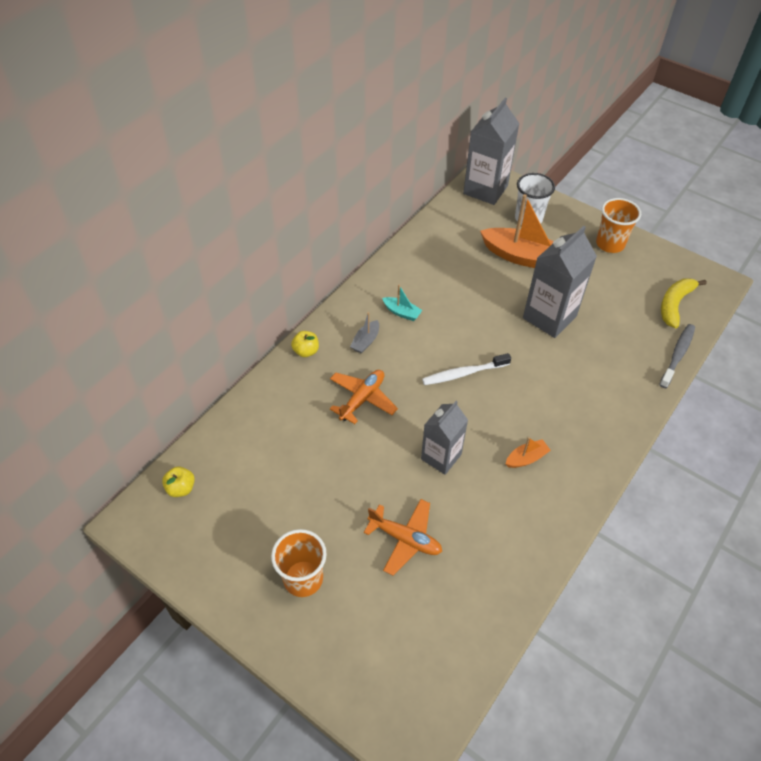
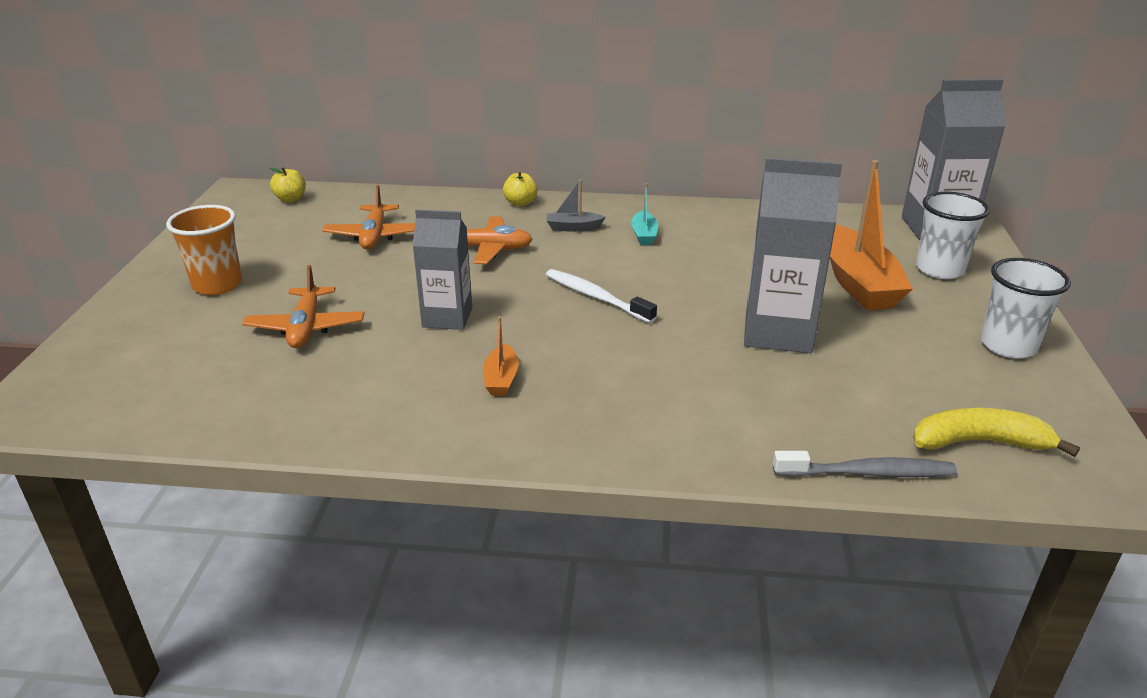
camera: 60 degrees right, 20 degrees down
orange boat [506,437,551,468] -> orange boat turned 60 degrees clockwise [483,316,519,396]
orange cup [596,198,641,253] -> white cup [980,258,1071,359]
none -> orange plane [322,185,415,250]

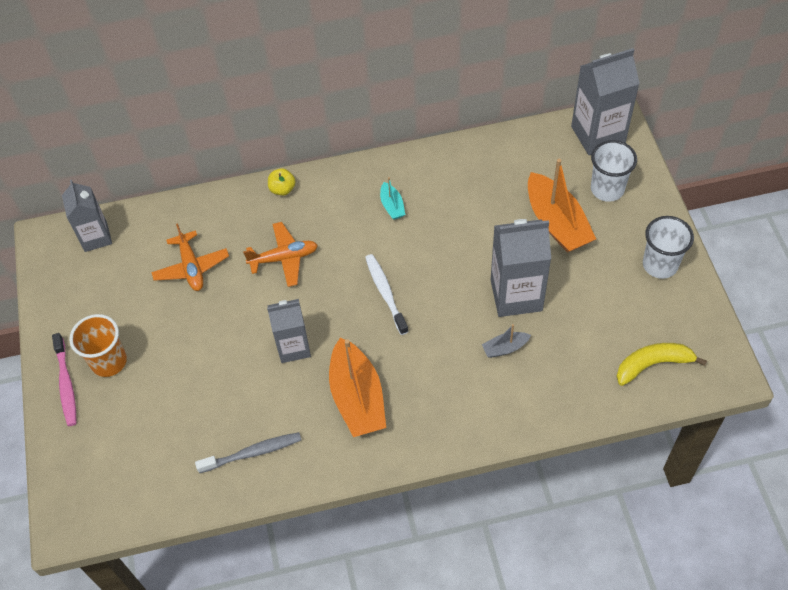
camera: 15 degrees left, 25 degrees up
orange plane [242,265,364,348] -> none
yellow apple [270,167,306,202] -> grey carton [62,180,112,252]
orange boat [483,316,519,396] -> orange boat [329,337,386,437], size x2.15
white toothbrush [546,269,657,323] -> white toothbrush turned 45 degrees clockwise [365,254,409,335]
grey boat [547,179,605,232] -> grey boat moved to [482,324,531,358]
grey toothbrush [773,451,957,477] -> grey toothbrush moved to [195,432,301,473]
none -> pink toothbrush [52,333,77,426]

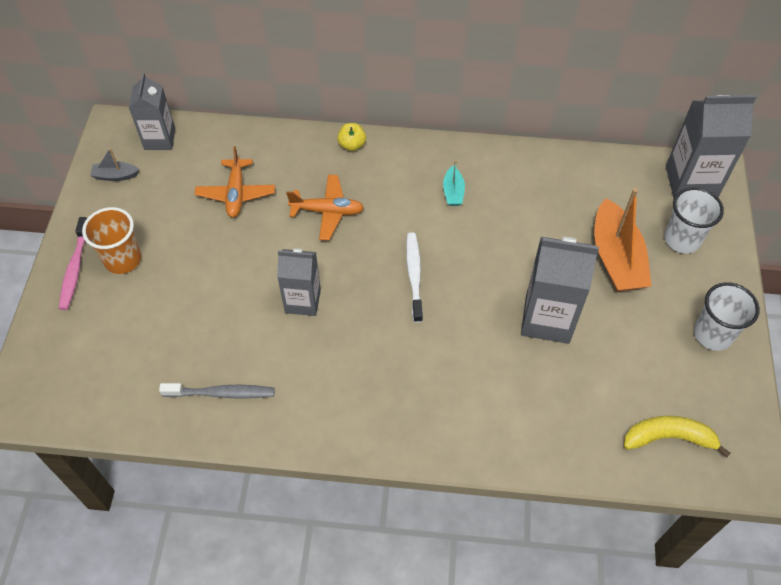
camera: 15 degrees right, 0 degrees up
orange boat [329,337,386,437] -> none
grey boat [482,324,531,358] -> grey boat moved to [90,148,139,181]

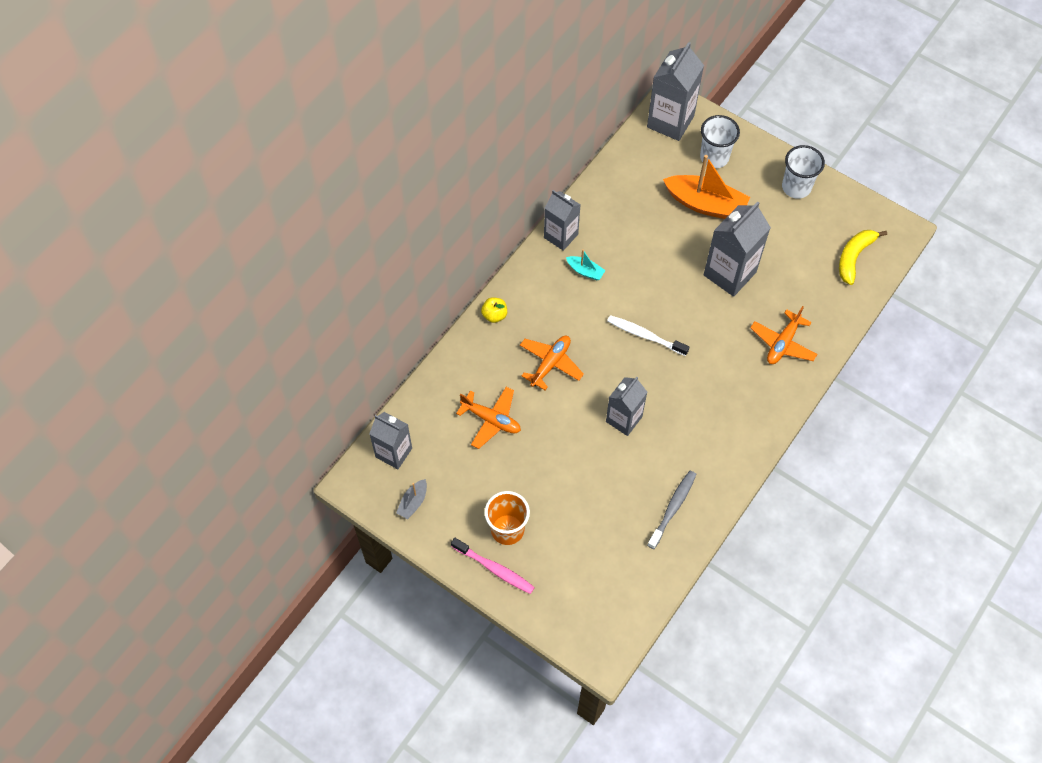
camera: 60 degrees left, 5 degrees up
none -> grey carton [544,190,580,251]
none -> orange plane [750,306,817,364]

